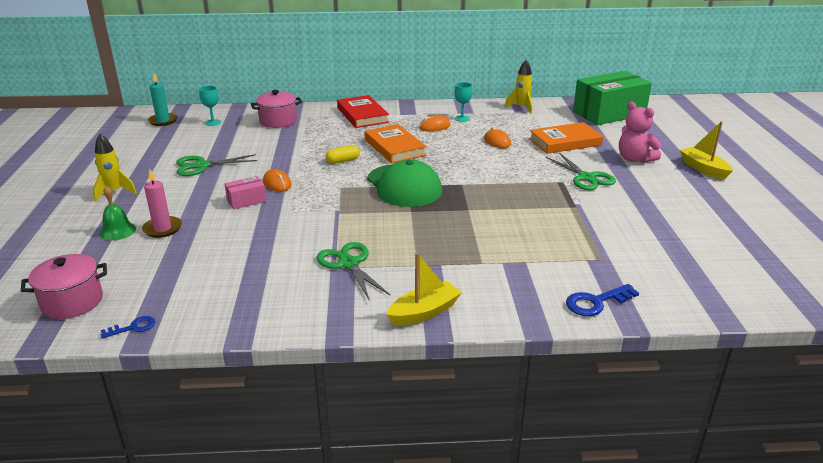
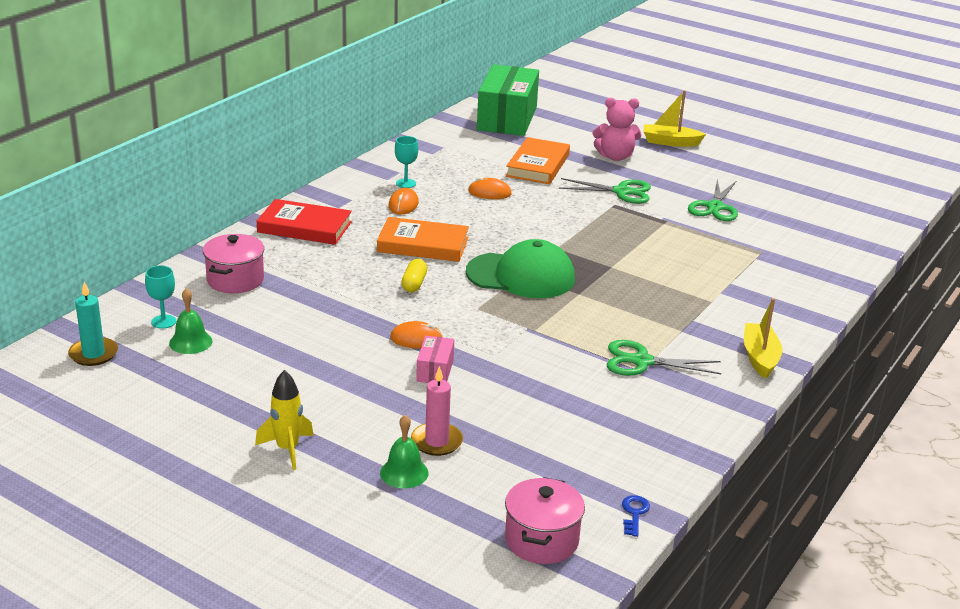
camera: 55 degrees left, 0 degrees up
green scissors [176,154,257,176] -> green scissors moved to [688,179,738,221]
yellow rocket [504,60,533,114] -> none
blue key [566,284,639,316] -> none
none -> green bell [169,288,212,354]

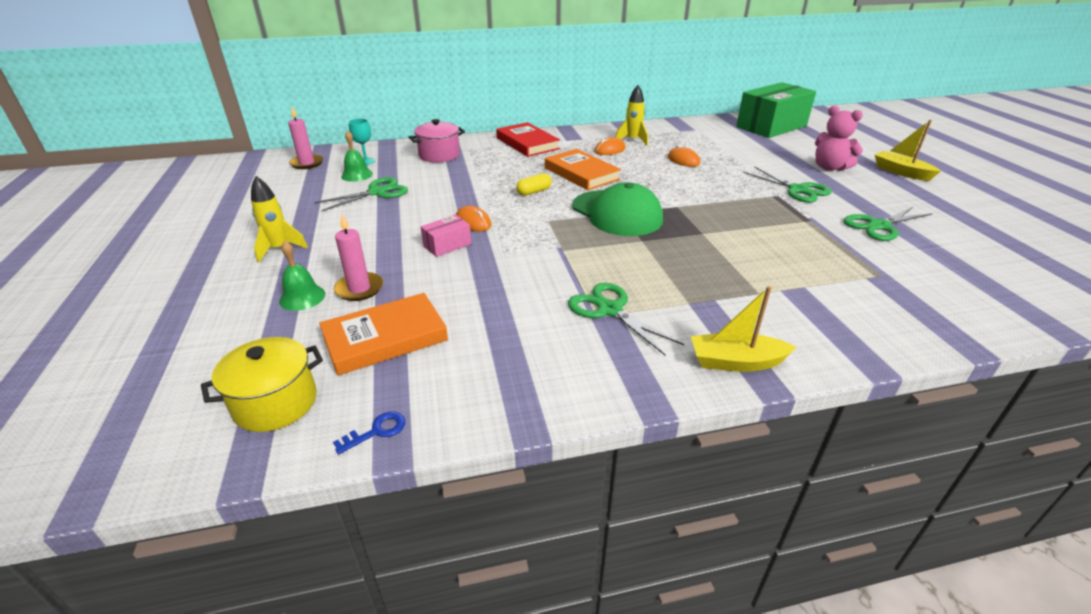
camera: 45 degrees right, 5 degrees up
turquoise candle [68,282,118,366] -> pink candle [288,107,323,169]
turquoise goblet [395,136,418,188] -> yellow rocket [616,85,648,146]
pink pot [505,477,585,564] -> yellow pot [201,337,323,432]
orange book [506,137,570,184] -> orange book moved to [319,293,448,376]
yellow boat [744,298,782,379] -> yellow boat turned 135 degrees counterclockwise [691,286,797,372]
none -> green scissors [314,177,408,212]

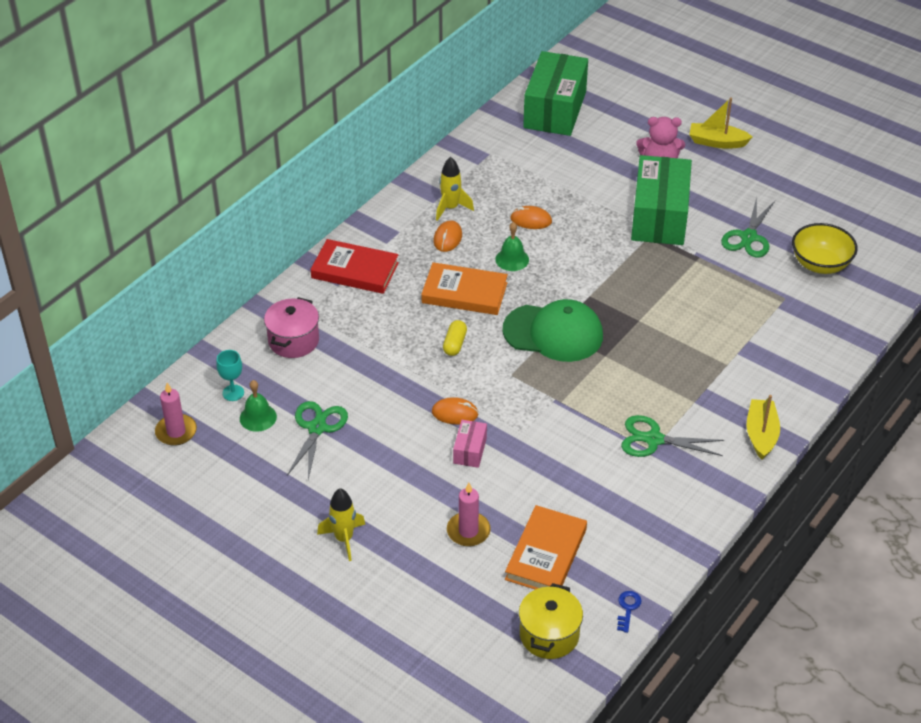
camera: 40 degrees left, 10 degrees up
green bell [279,241,325,311] -> green bell moved to [495,222,529,271]
yellow boat [691,286,797,372] -> yellow boat turned 135 degrees clockwise [746,395,780,460]
green scissors [743,167,832,202] -> green box [631,155,692,245]
none -> yellow bowl [792,223,858,274]

